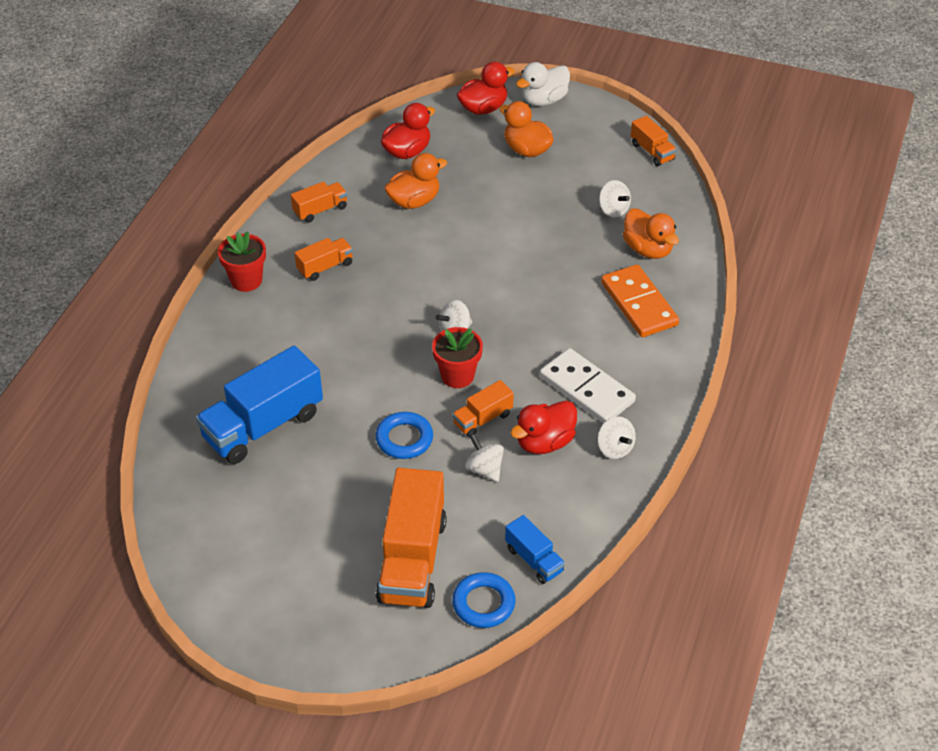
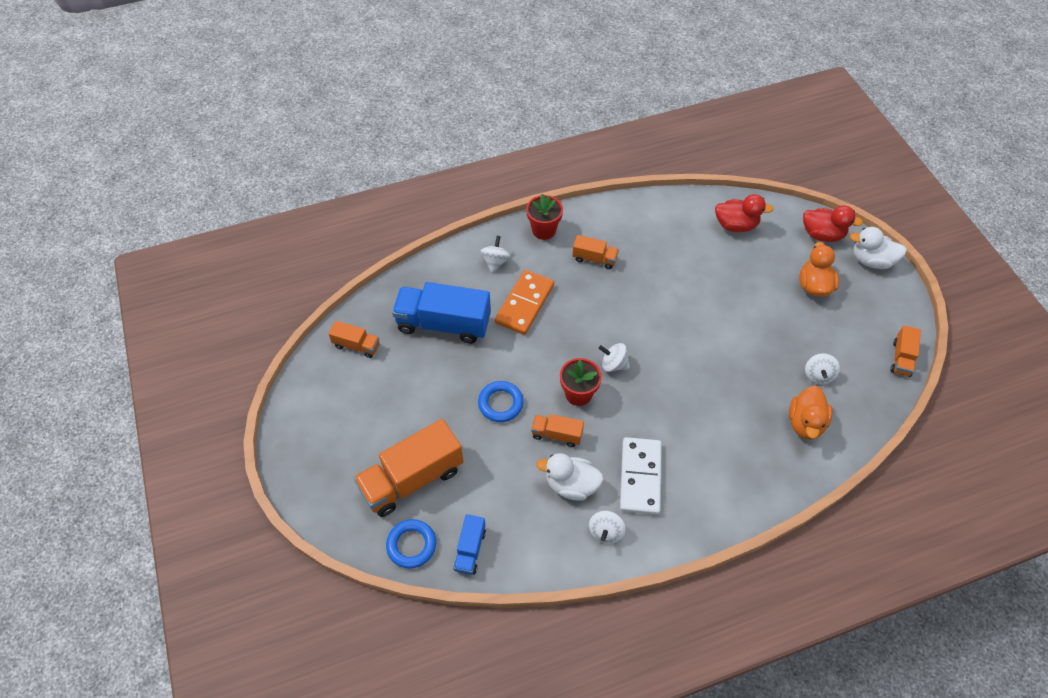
camera: 50 degrees right, 10 degrees up
orange truck [291,182,347,223] -> orange truck moved to [328,321,380,358]
orange duck [384,153,447,209] -> none
white spinning top [465,434,504,482] -> white spinning top moved to [480,236,510,273]
red duck [511,401,577,454] -> white duck [536,453,604,501]
orange domino [601,264,679,337] -> orange domino moved to [495,270,554,335]

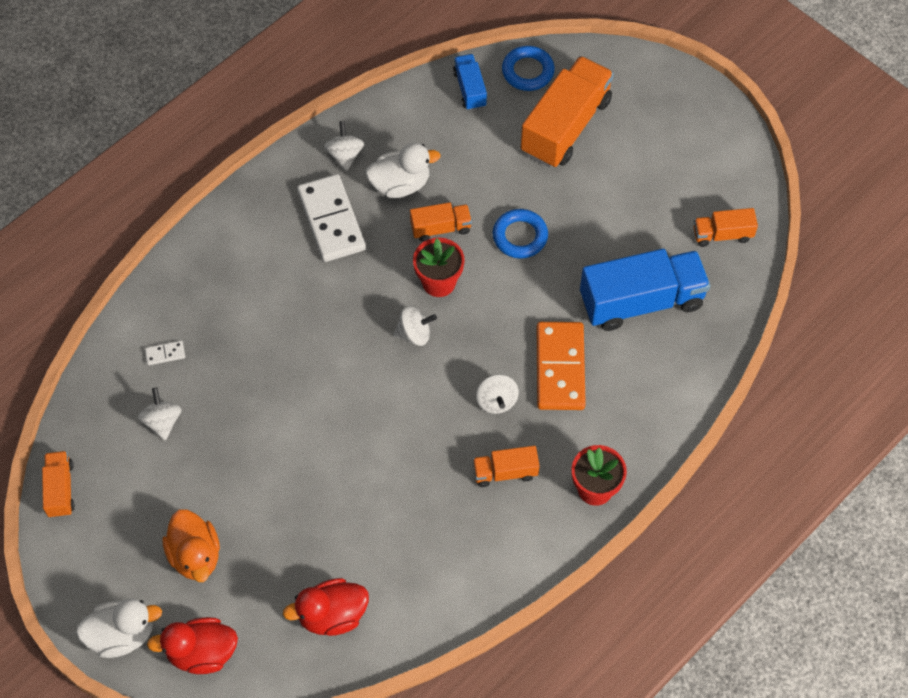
camera: 155 degrees right, 5 degrees up
white spinning top [480,236,510,273] -> white spinning top moved to [476,374,519,414]
orange duck [789,386,832,439] -> white domino [145,341,185,365]

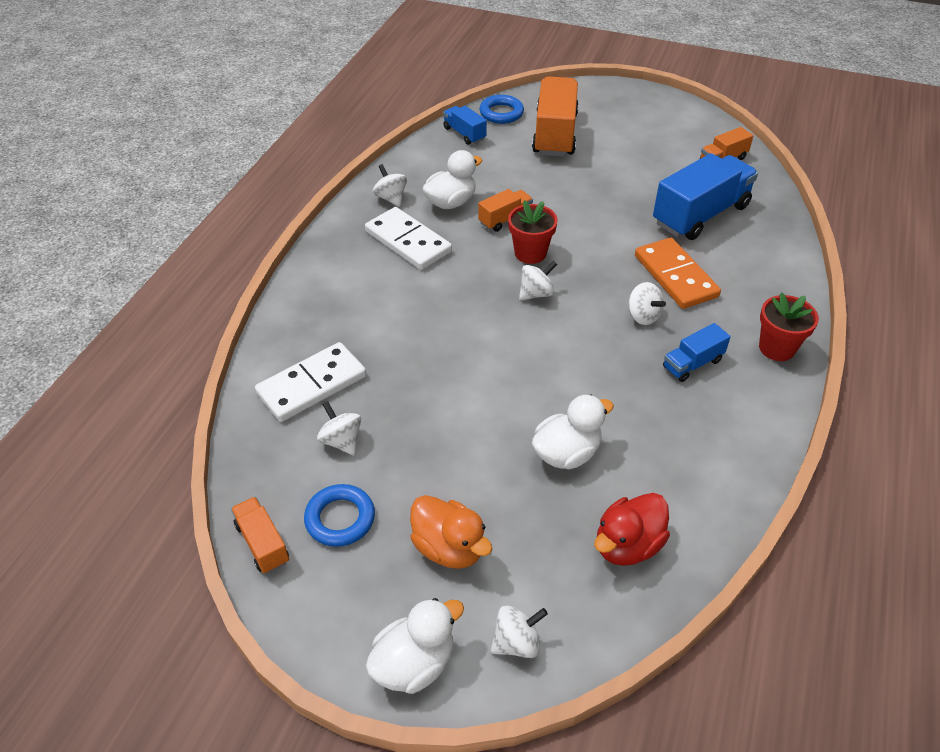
camera: 25 degrees left, 15 degrees down
white domino [145,341,185,365] -> white domino [255,342,366,422], size x2.46
red duck [147,617,238,674] -> white spinning top [490,606,548,658]
orange truck [473,446,540,487] -> blue truck [663,323,731,382]
blue ring [493,209,548,259] -> blue ring moved to [304,484,375,547]
none -> white duck [532,395,614,469]

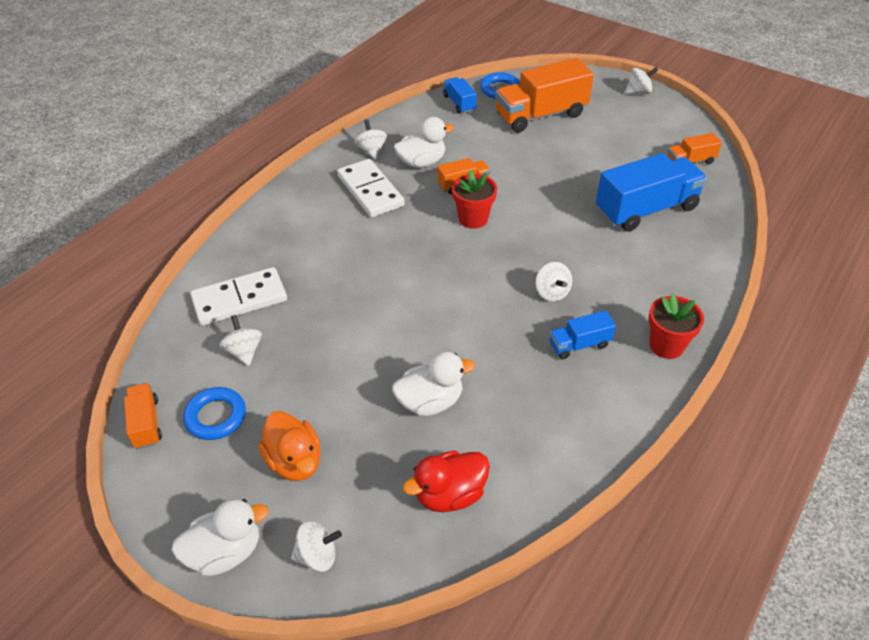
camera: 15 degrees right, 0 degrees up
white spinning top [519,261,557,300] -> white spinning top moved to [625,67,658,94]
orange truck [532,76,579,157] -> orange truck turned 135 degrees counterclockwise [495,58,594,133]
orange domino [635,238,721,309] -> none

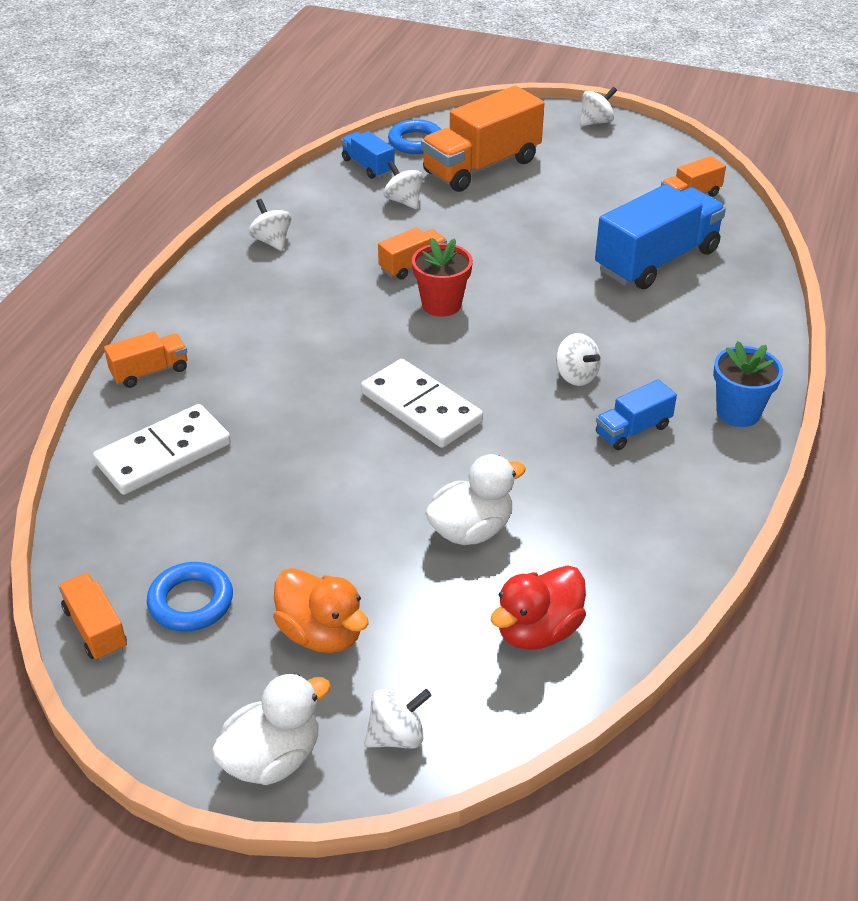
camera: 15 degrees left, 5 degrees down
white spinning top [220,315,262,366] -> white spinning top moved to [383,161,423,209]
white domino [337,159,405,217] -> white domino moved to [361,359,483,448]
white duck [394,117,454,168] -> none
red flower pot [649,293,704,359] -> blue flower pot [713,341,783,427]
none -> orange truck [104,331,187,388]

